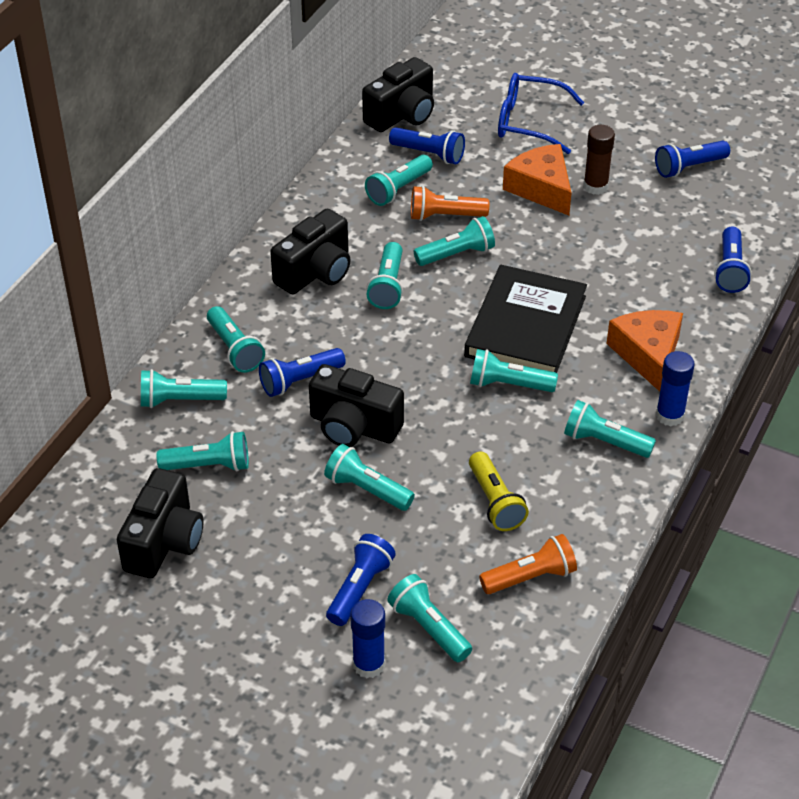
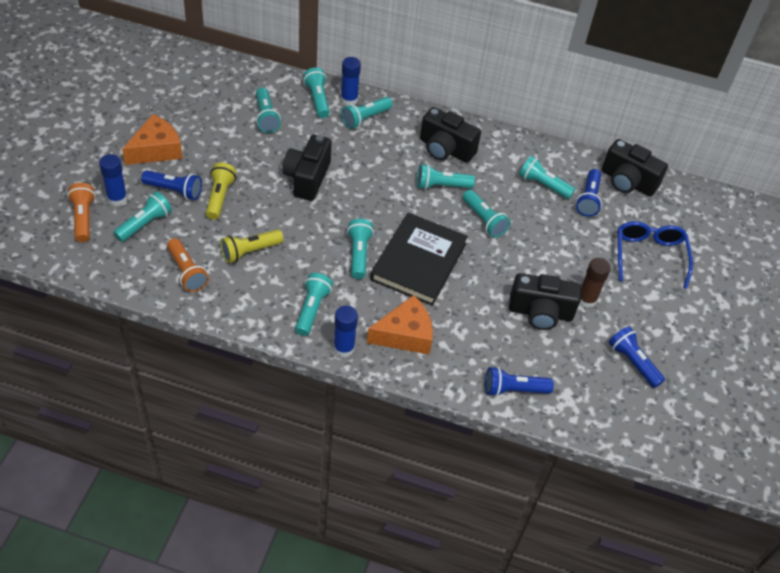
camera: 75 degrees right, 5 degrees up
black camera [117,468,204,578] -> black camera moved to [509,273,581,330]
blue flashlight [259,348,346,397] -> none
turquoise flashlight [324,444,415,511] -> none
orange flashlight [411,186,489,221] -> orange flashlight moved to [67,183,96,242]
black book [464,265,587,373] -> black book turned 75 degrees counterclockwise [370,213,468,306]
orange cheese [503,144,572,215] -> orange cheese moved to [122,114,183,165]
none -> yellow flashlight [206,163,237,220]
none -> blue glue stick [341,57,361,105]

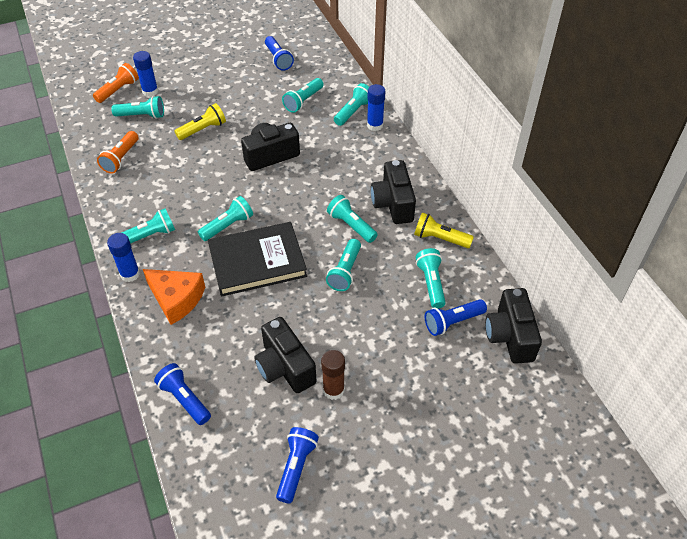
camera: 55 degrees right, 0 degrees up
orange cheese [122,114,183,165] -> none
blue flashlight [141,171,202,200] -> blue flashlight moved to [265,36,294,71]
yellow flashlight [220,229,283,263] -> yellow flashlight moved to [414,212,474,248]
turquoise flashlight [341,97,393,129] -> none
blue glasses [618,221,693,289] -> none

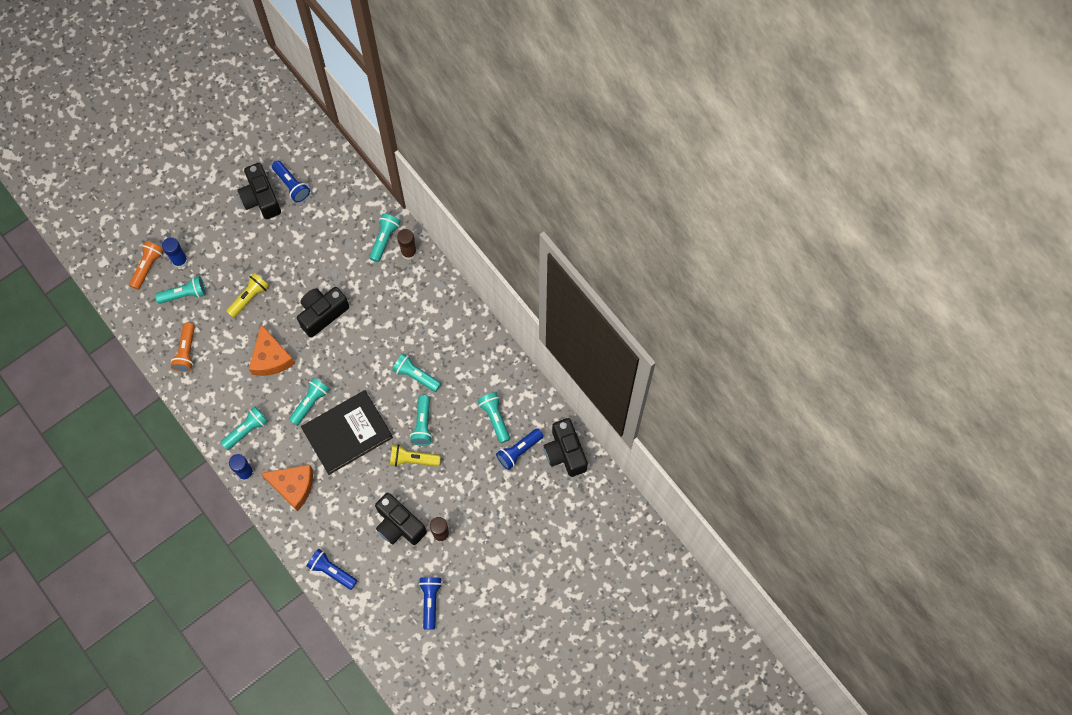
camera: 15 degrees left, 20 degrees up
turquoise flashlight [282,78,324,113] -> none
blue glue stick [367,84,385,131] -> brown glue stick [397,229,417,260]
black camera [371,160,416,224] -> black camera moved to [238,163,281,219]
yellow flashlight [414,212,474,248] -> yellow flashlight moved to [390,444,441,467]
none -> orange cheese [249,324,295,376]

